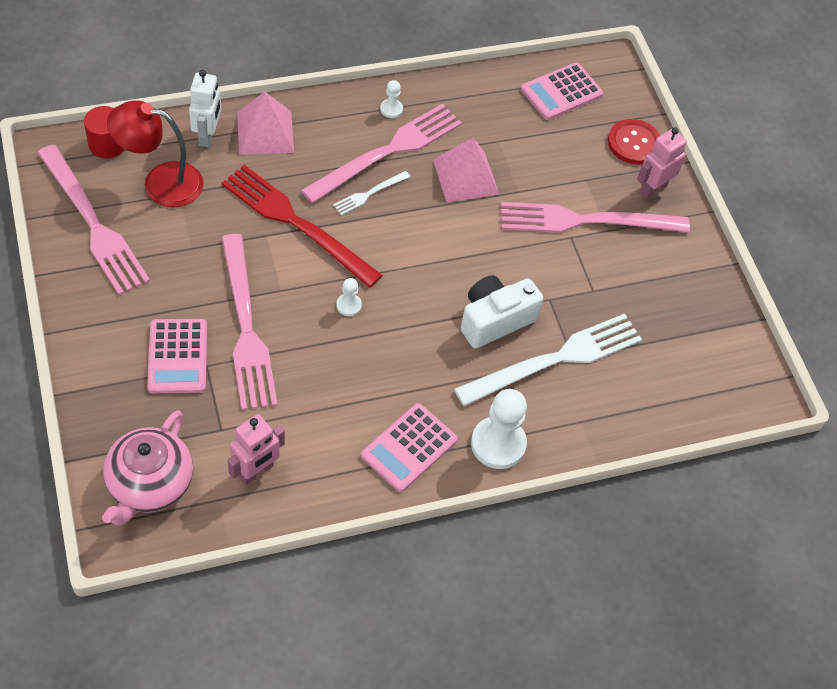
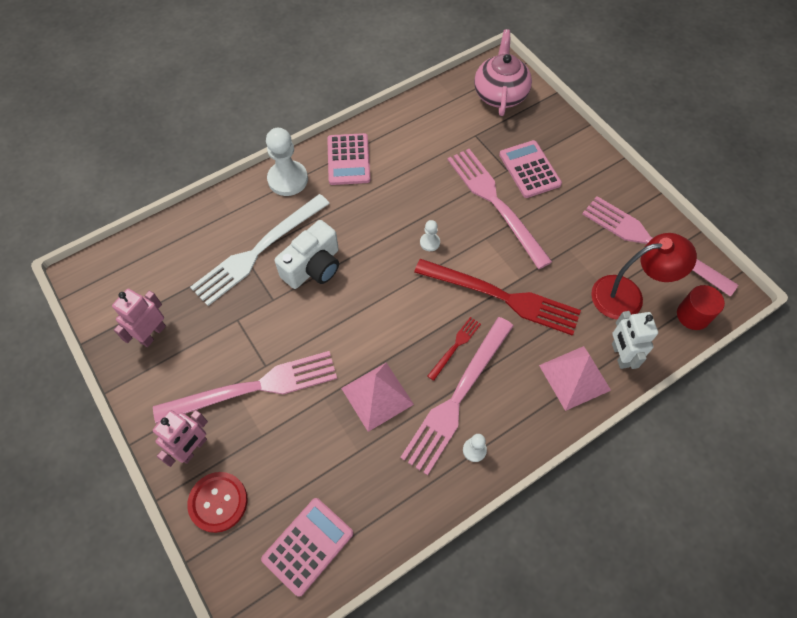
camera: 170 degrees right, 5 degrees up
pink robot [228,414,285,485] -> pink robot moved to [112,288,166,347]
white fork [333,171,410,215] -> red fork [427,317,481,381]
pink calculator [361,403,458,492] -> pink calculator turned 150 degrees clockwise [327,133,371,185]

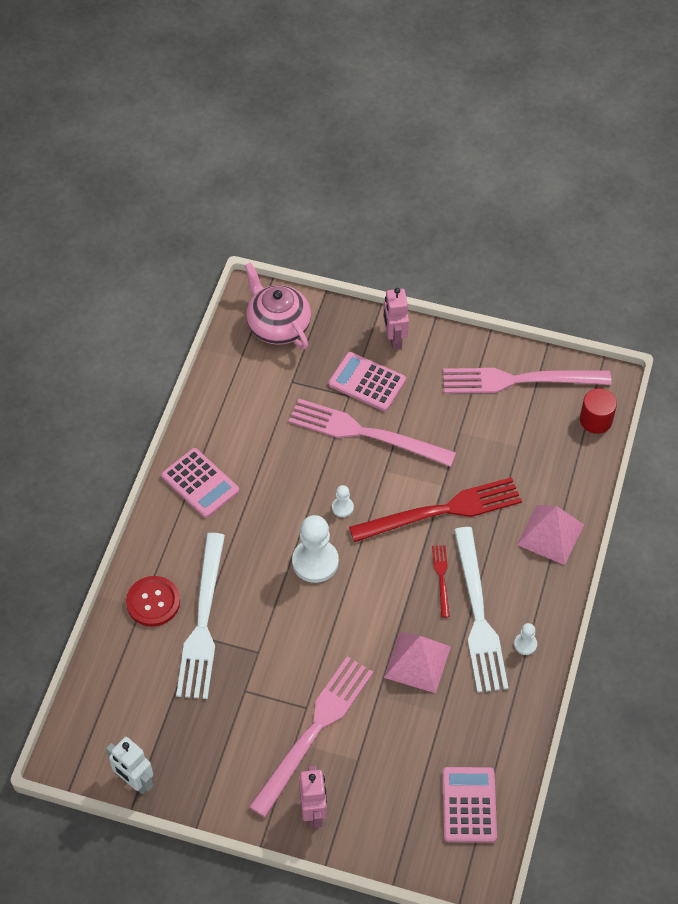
camera: 40 degrees left, 5 degrees down
pink robot [112,288,166,347] -> pink robot moved to [383,288,409,350]
red button [187,472,248,533] -> red button moved to [126,576,180,627]
white pawn [266,128,308,196] -> white pawn moved to [292,515,339,583]
white camera [275,220,339,289] -> none
pink fork [400,317,514,475] -> white fork [454,527,508,693]
red lamp [591,233,697,320] -> none
white robot [612,311,658,369] -> white robot moved to [106,737,153,794]

